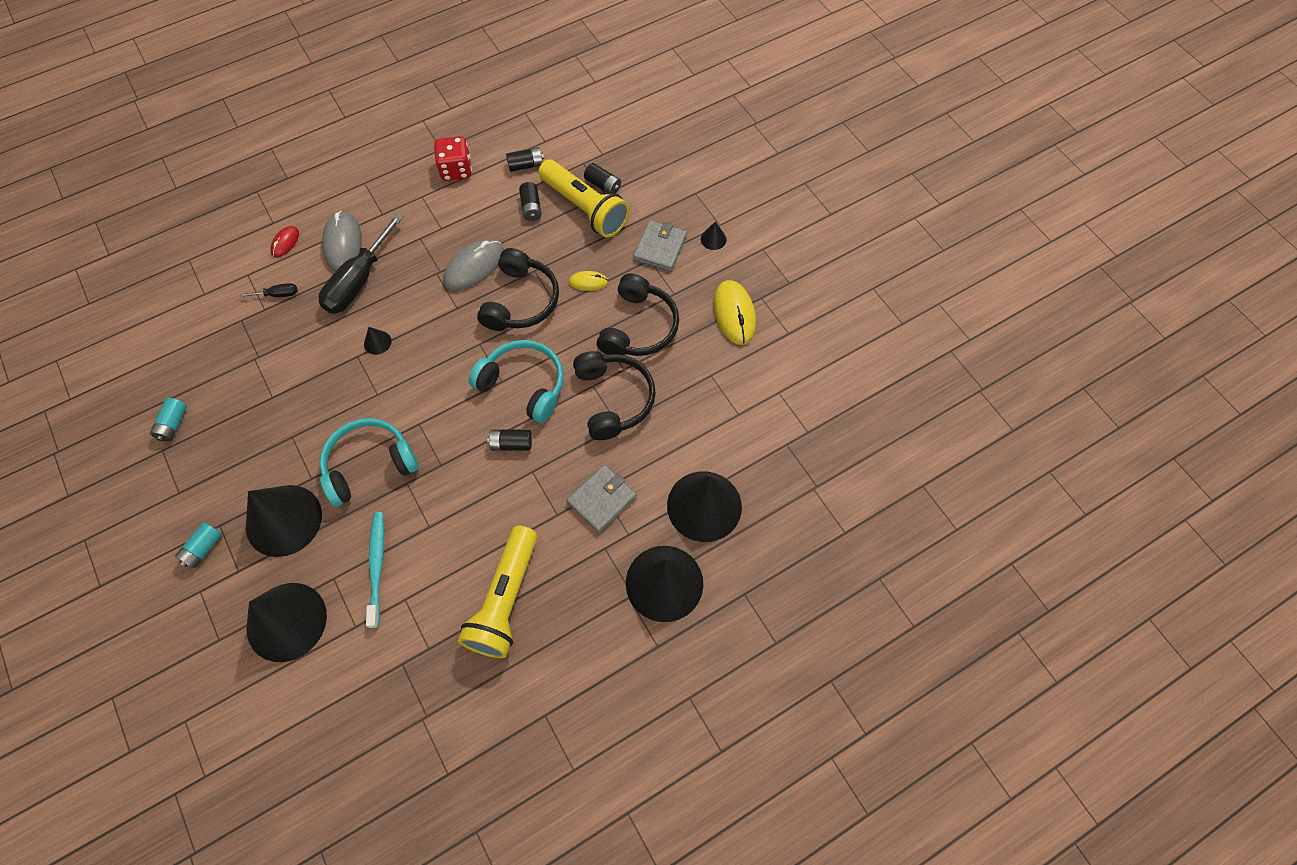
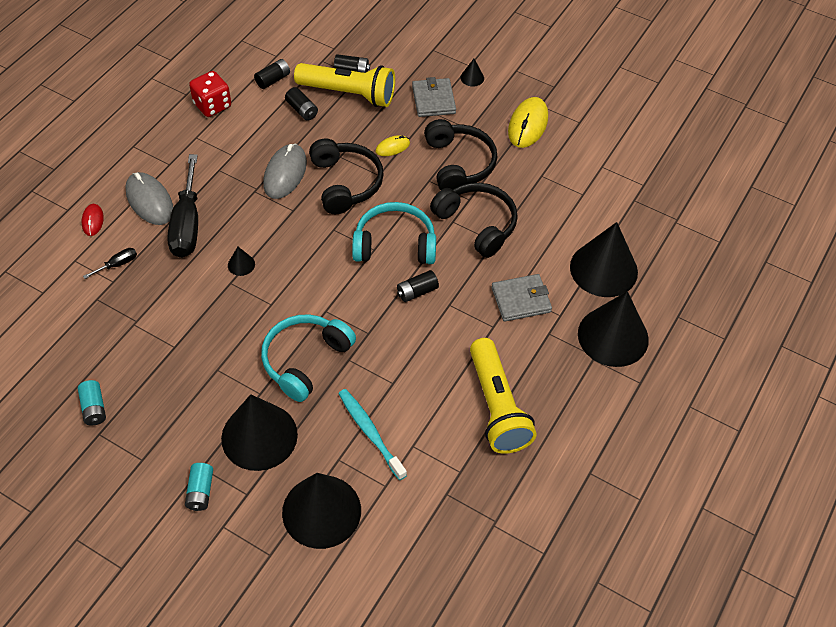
camera: 30 degrees left, 10 degrees down
grey wallet [566,464,637,533] -> grey wallet turned 60 degrees clockwise [491,274,552,322]
yellow mouse [714,280,756,345] -> yellow mouse turned 60 degrees clockwise [508,97,548,148]

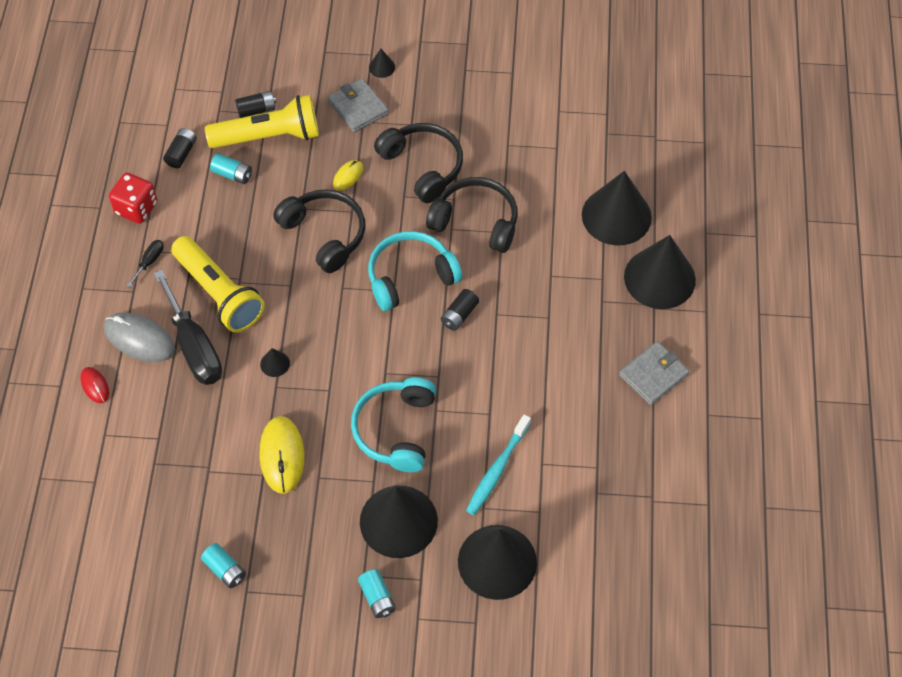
camera: 25 degrees left, 5 degrees up
black screwdriver [83,248,137,279] -> black screwdriver moved to [127,240,164,287]
grey mouse [263,144,307,199] -> none
black battery [285,87,318,121] -> turquoise battery [210,153,252,184]
turquoise toothbrush [338,389,407,480] -> turquoise toothbrush turned 90 degrees counterclockwise [466,414,531,515]
yellow flashlight [470,338,537,454] -> yellow flashlight moved to [171,236,265,332]
grey wallet [491,274,552,322] -> grey wallet moved to [619,341,689,405]
yellow mouse [508,97,548,148] -> yellow mouse moved to [259,416,305,494]

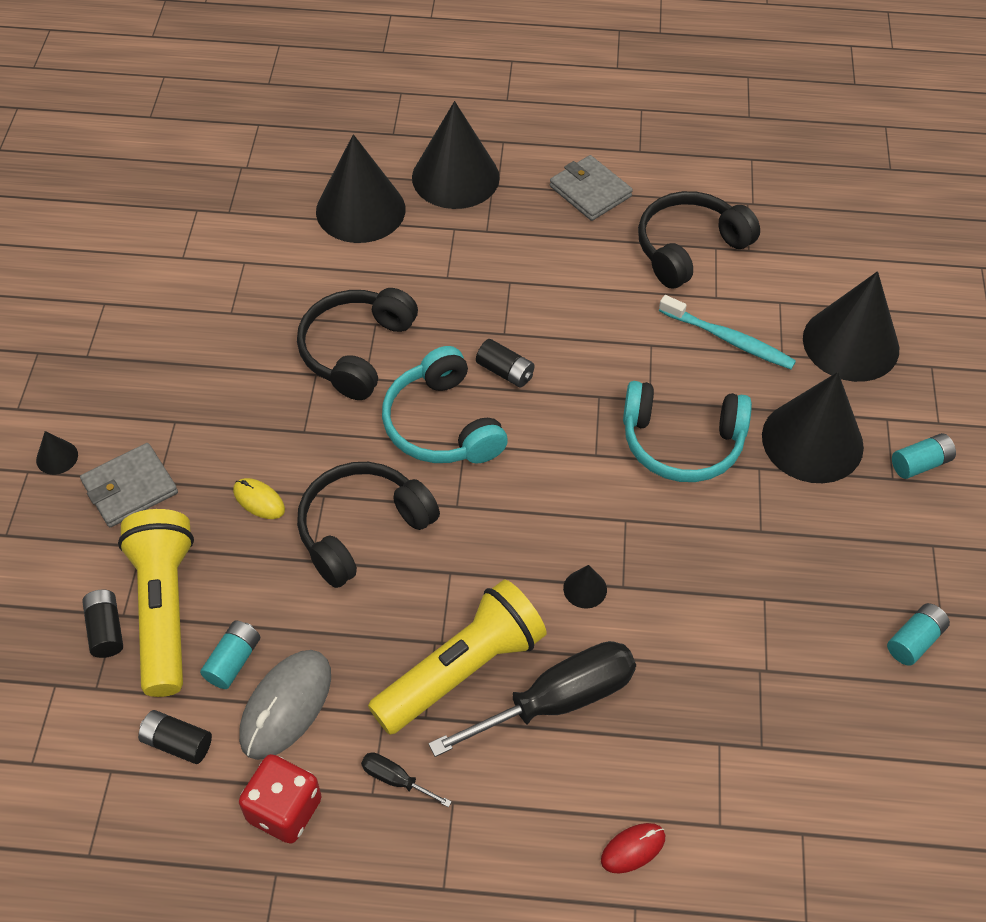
camera: 90 degrees left, 5 degrees down
grey mouse [104,312,175,362] -> grey mouse moved to [239,650,331,760]
yellow mouse [259,416,305,494] -> none
black headphones [374,123,463,203] -> black headphones moved to [638,191,760,289]

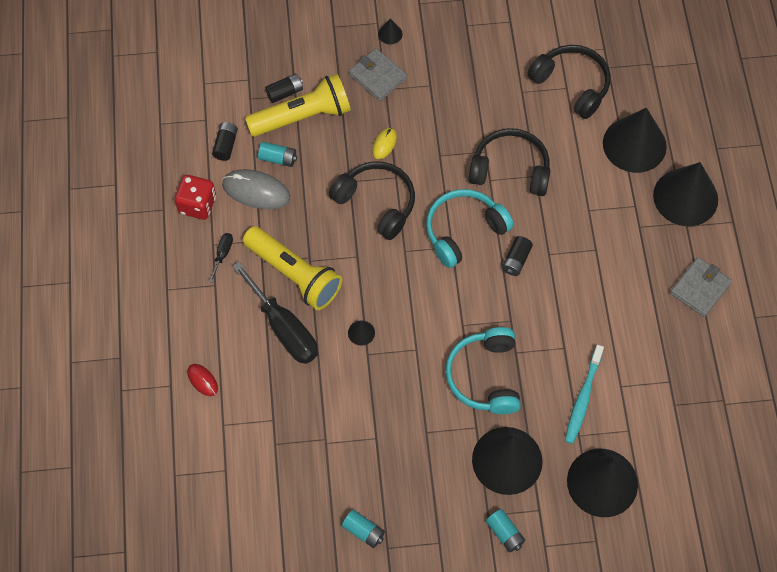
camera: 80 degrees right, 10 degrees up
black headphones [638,191,760,289] -> black headphones moved to [527,45,610,119]

